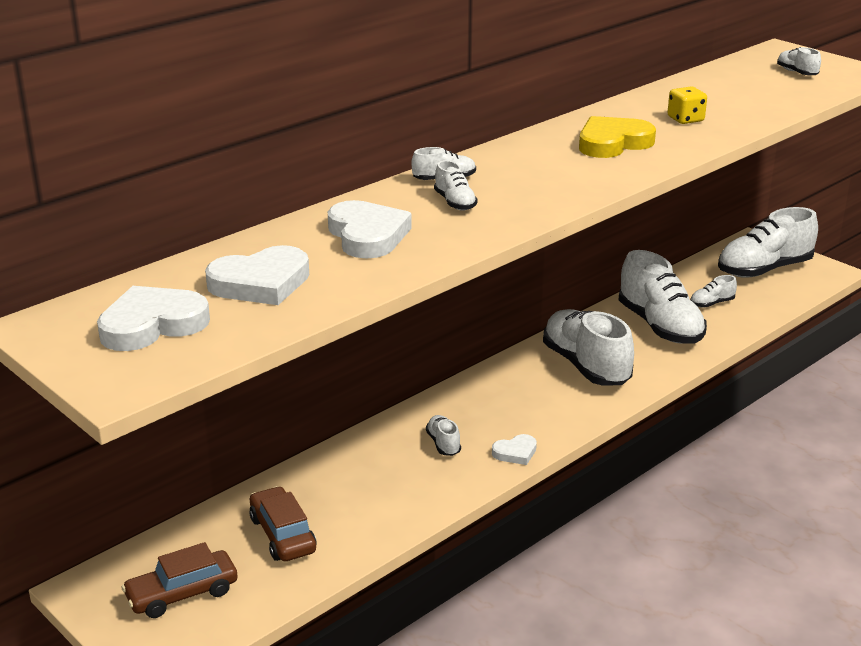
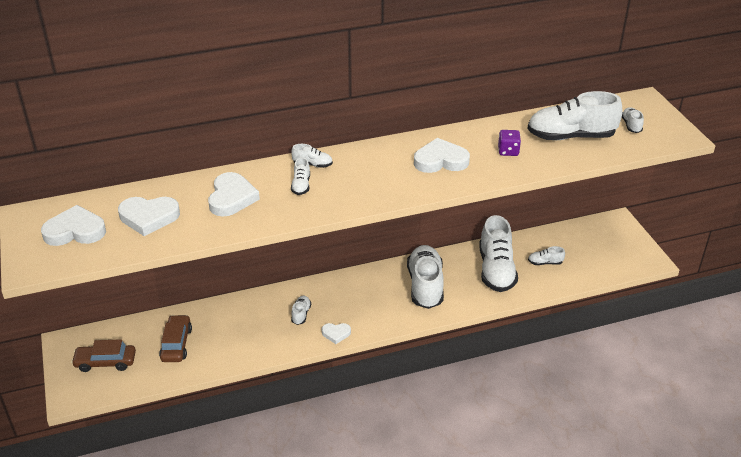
camera: 25 degrees right, 10 degrees up
yellow heart [579,116,656,158] -> white heart [414,138,470,173]
yellow dice [667,86,707,124] -> purple dice [498,130,521,156]
white shoe [718,207,818,278] -> white shoe moved to [527,91,622,140]

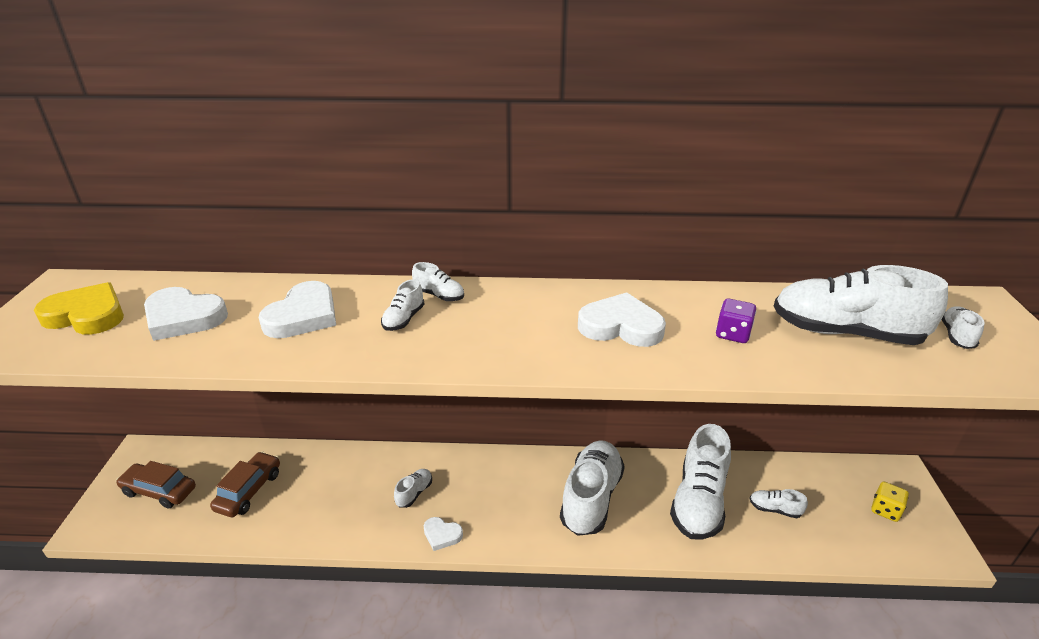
camera: 20 degrees right, 5 degrees down
white heart [41,205,106,246] -> yellow heart [34,282,124,334]
none -> yellow dice [871,482,909,522]

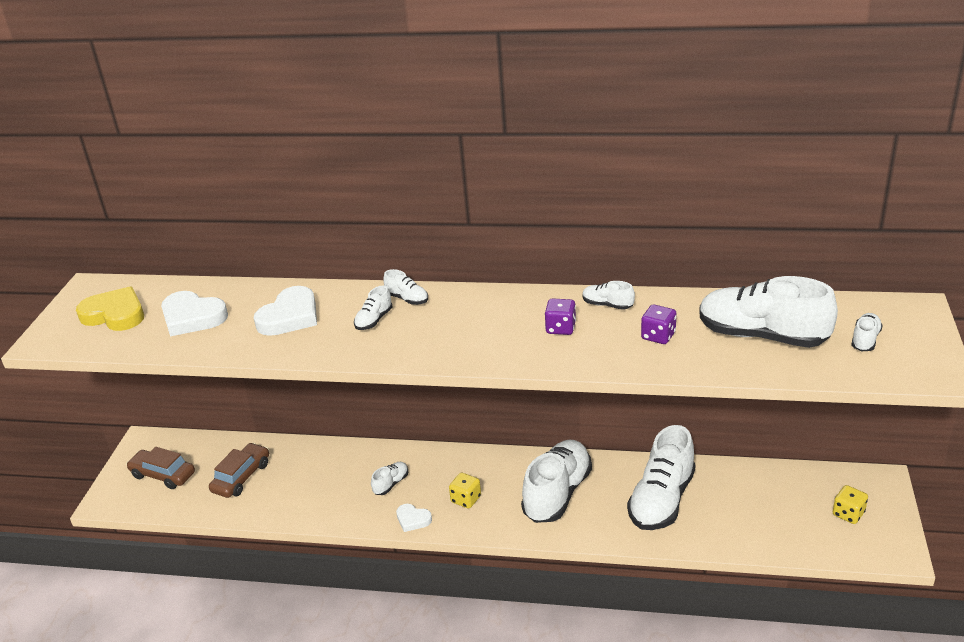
camera: 10 degrees right, 0 degrees up
white heart [578,292,666,347] -> purple dice [545,298,576,335]
white shoe [749,489,808,518] -> white shoe moved to [582,281,635,310]
none -> yellow dice [449,473,481,509]

